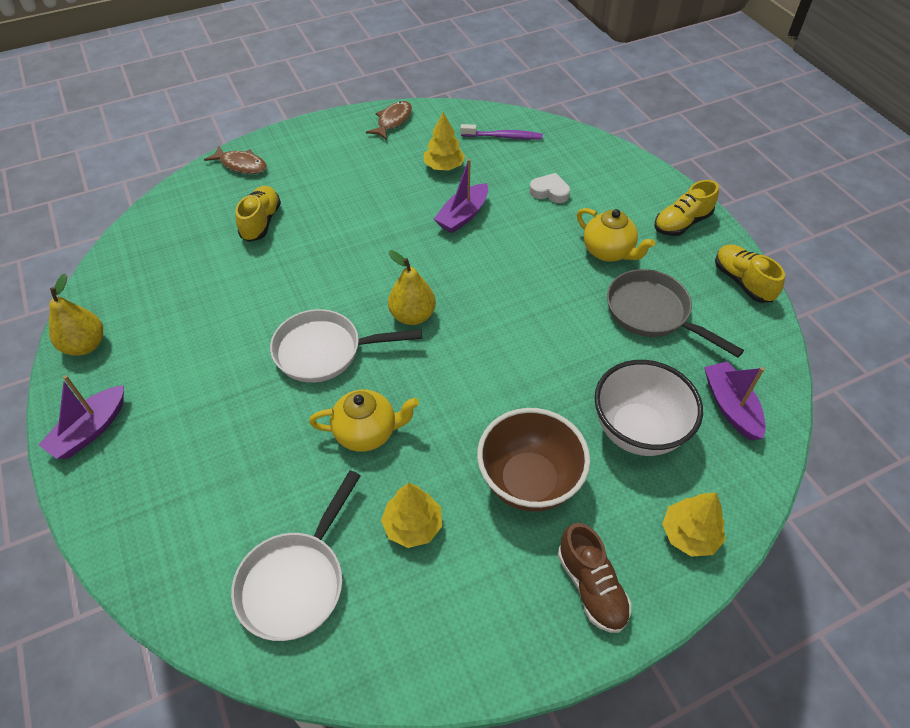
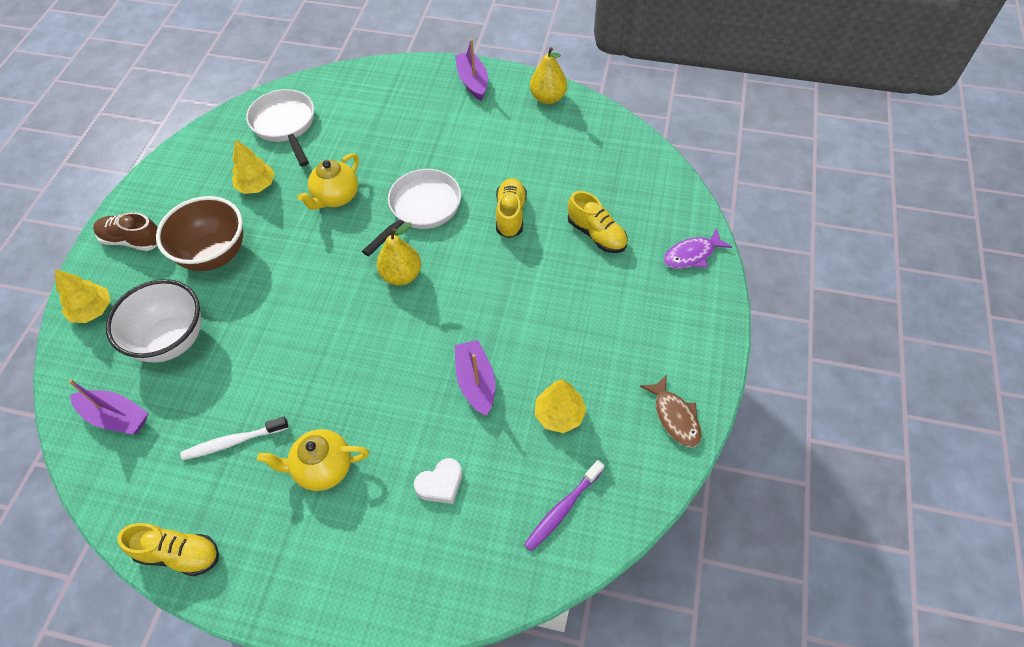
camera: 130 degrees right, 5 degrees up
brown fish [204,146,267,174] -> purple fish [664,228,732,269]
grey pan [607,269,744,358] -> white toothbrush [180,417,289,460]
yellow shoe [655,180,719,236] -> yellow shoe moved to [496,178,527,238]

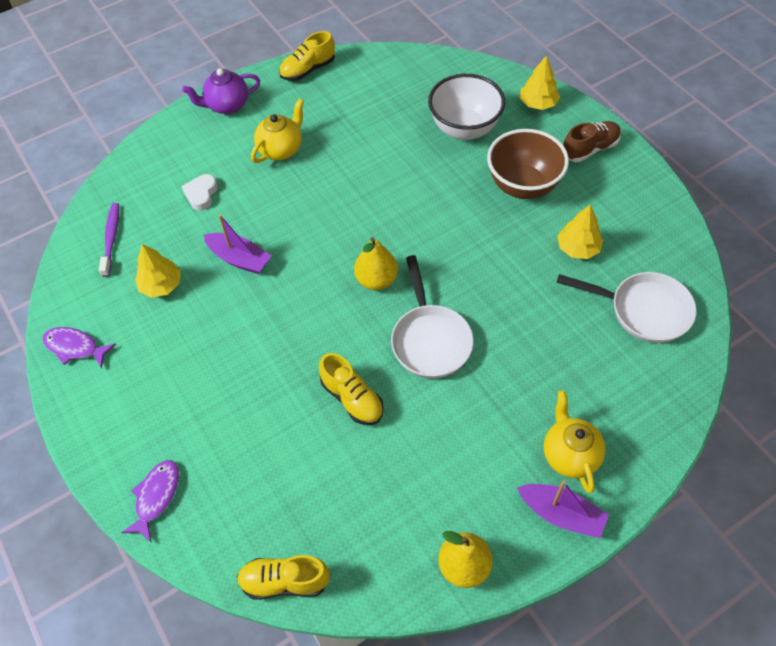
camera: 135 degrees right, 0 degrees up
purple boat [69,379,148,434] -> none
white toothbrush [180,417,289,460] -> none
yellow teapot [297,153,359,210] -> yellow teapot moved to [544,390,606,493]
yellow shoe [568,191,628,253] -> yellow shoe moved to [237,555,330,600]
brown fish [640,374,701,448] -> purple fish [42,327,116,368]
none -> purple teapot [182,69,260,114]

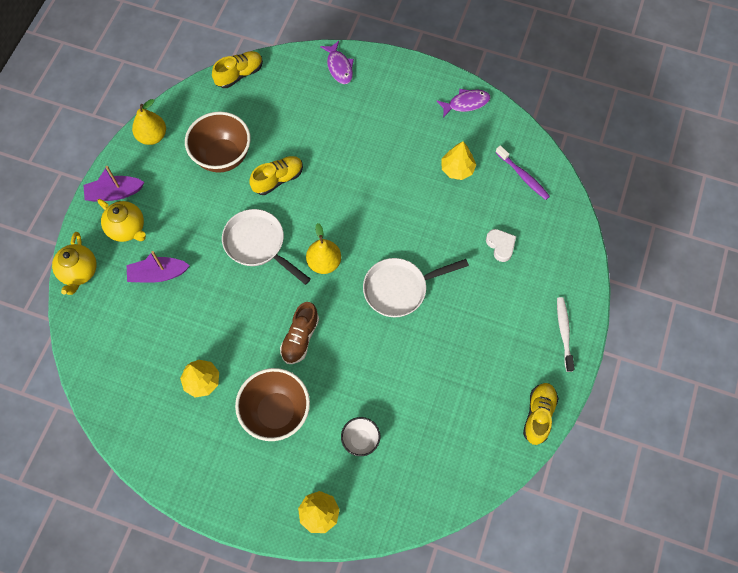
camera: 140 degrees right, 10 degrees up
purple teapot [182,69,260,114] -> white toothbrush [557,297,575,372]
purple boat [204,214,272,274] -> purple boat moved to [127,251,190,283]
yellow teapot [251,99,304,163] -> yellow teapot moved to [52,232,96,295]
yellow shoe [319,353,384,425] -> yellow shoe turned 135 degrees clockwise [249,156,303,195]
white bowl [428,74,505,140] -> white bowl [341,417,380,456], size x0.53
white pan [557,272,697,343] -> white pan moved to [363,258,469,317]
brown shoe [563,121,621,162] -> brown shoe moved to [280,302,319,364]
none -> brown bowl [185,111,251,173]

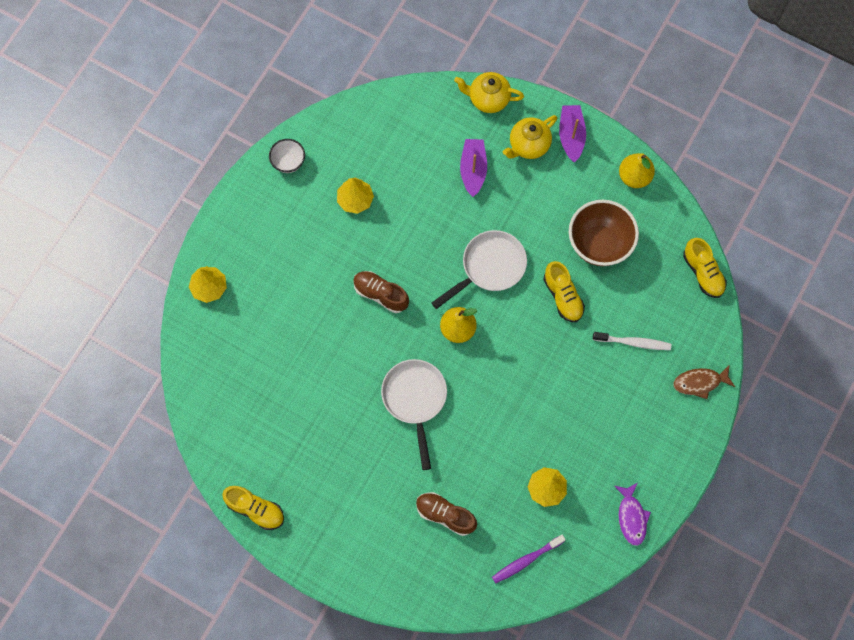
camera: 100 degrees right, 5 degrees up
brown bowl [235,368,310,441] -> none
purple fish [320,41,354,84] -> brown fish [673,364,735,399]
white bowl [341,417,380,456] -> white bowl moved to [269,139,305,173]
white heart [486,229,516,262] -> brown shoe [416,492,477,536]
white toothbrush [557,297,575,372] -> white toothbrush moved to [593,332,671,350]

